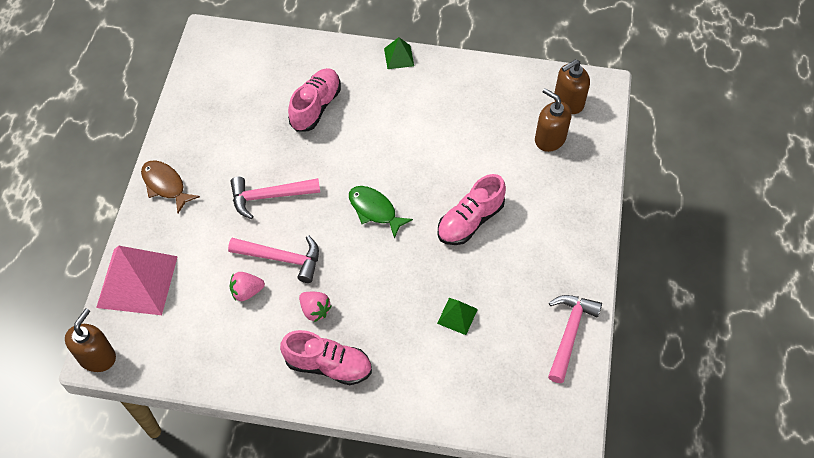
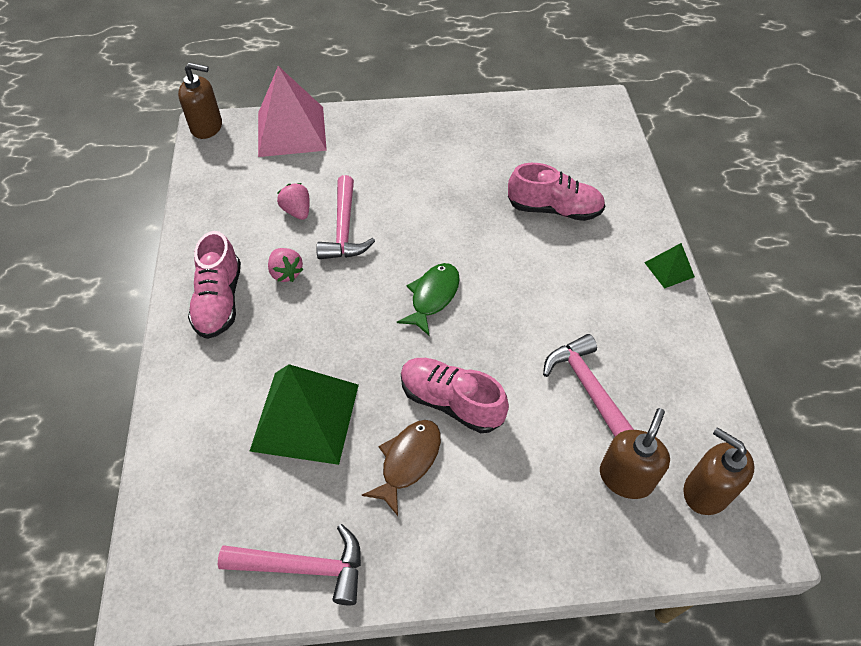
camera: 75 degrees right, 5 degrees down
brown fish [141,160,200,213] -> brown fish moved to [362,420,441,516]
pink hammer [230,177,320,219] -> pink hammer moved to [543,334,634,437]
pink strawberry [299,292,332,322] -> pink strawberry turned 60 degrees counterclockwise [268,248,304,282]
green pyramid [437,298,478,335] -> green pyramid [250,364,359,465], size x2.16

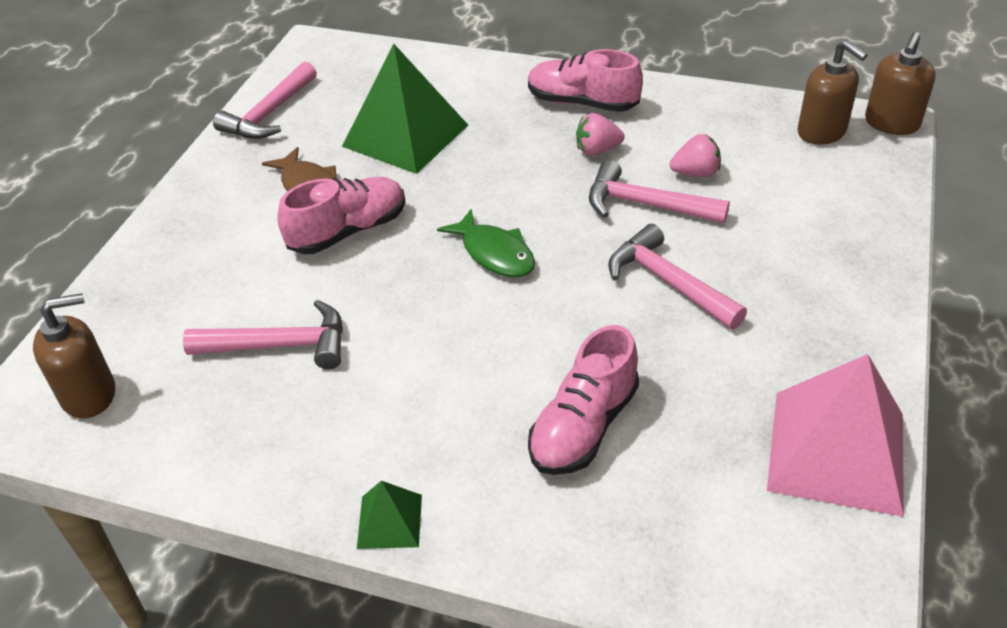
camera: 115 degrees right, 10 degrees down
pink pyramid [258,66,327,157] -> pink pyramid moved to [767,354,904,517]
brown soap dispenser [600,408,670,499] -> brown soap dispenser moved to [798,40,867,145]
none -> pink hammer [608,224,747,329]

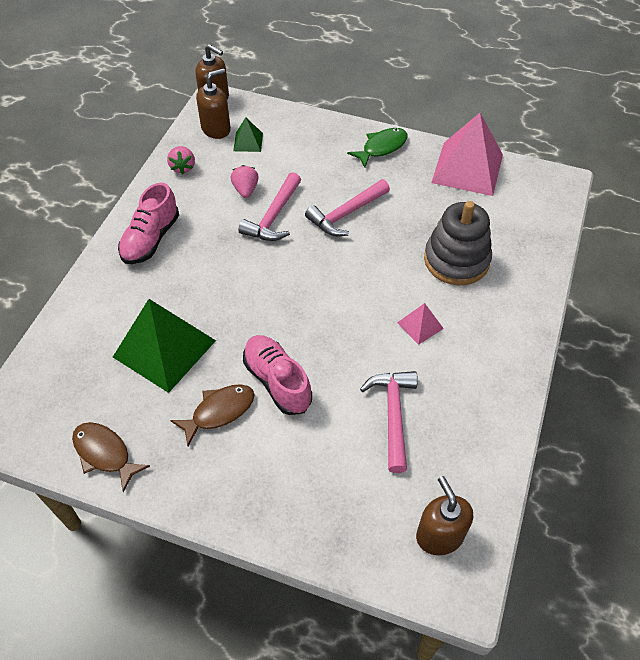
camera: 90 degrees left, 10 degrees up
pink hammer [213,61,317,139] -> brown fish [72,422,150,492]
green pyramid [357,481,422,549] -> green pyramid moved to [233,117,263,152]
green fish [437,209,535,277] -> green fish moved to [347,128,408,167]
pink shoe [528,325,639,475] -> grey stacking toy [424,201,492,285]
pink strawberry [576,113,625,156] -> pink strawberry moved to [167,146,195,174]
none -> pink pyramid [397,303,444,345]

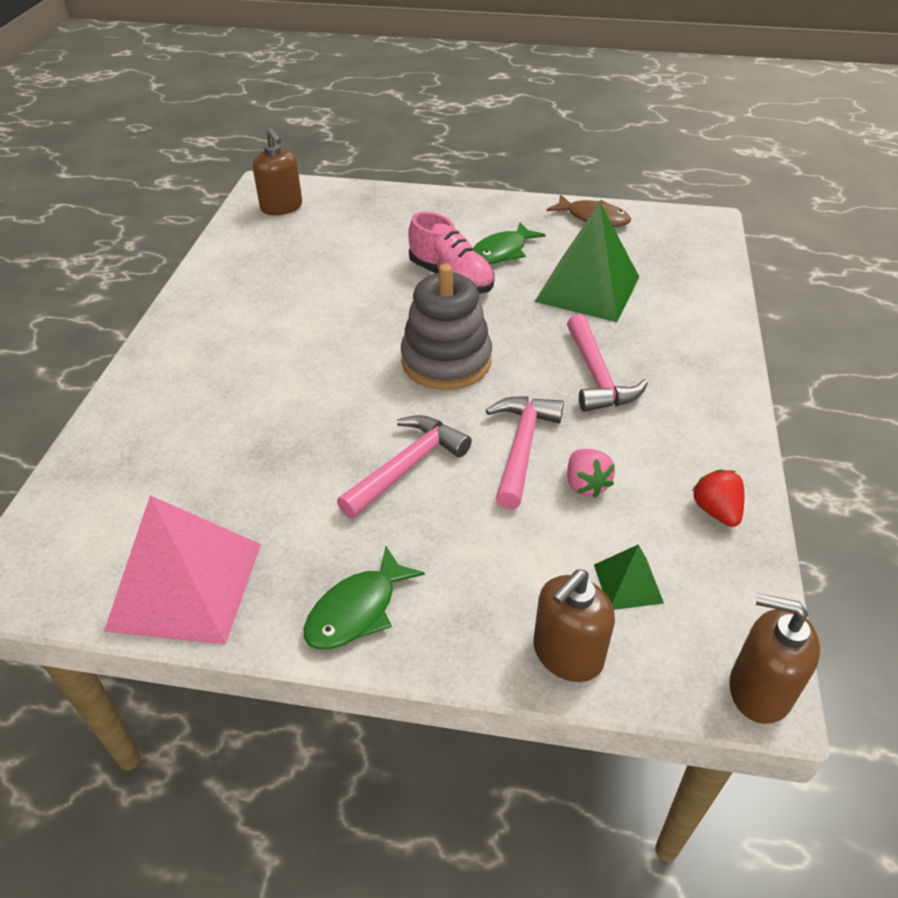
camera: 170 degrees right, 10 degrees down
pink shoe [118,182,179,264] -> none
pink strawberry [167,146,195,174] -> red strawberry [692,469,744,527]
brown fish [170,384,255,446] -> green fish [473,222,546,264]
brown soap dispenser [196,68,231,139] -> brown soap dispenser moved to [533,569,615,682]
pink hammer [360,371,418,473] -> pink hammer moved to [567,314,648,412]
pink pyramid [397,303,444,345] -> none
grey stacking toy [424,201,492,285] -> grey stacking toy moved to [401,264,492,390]

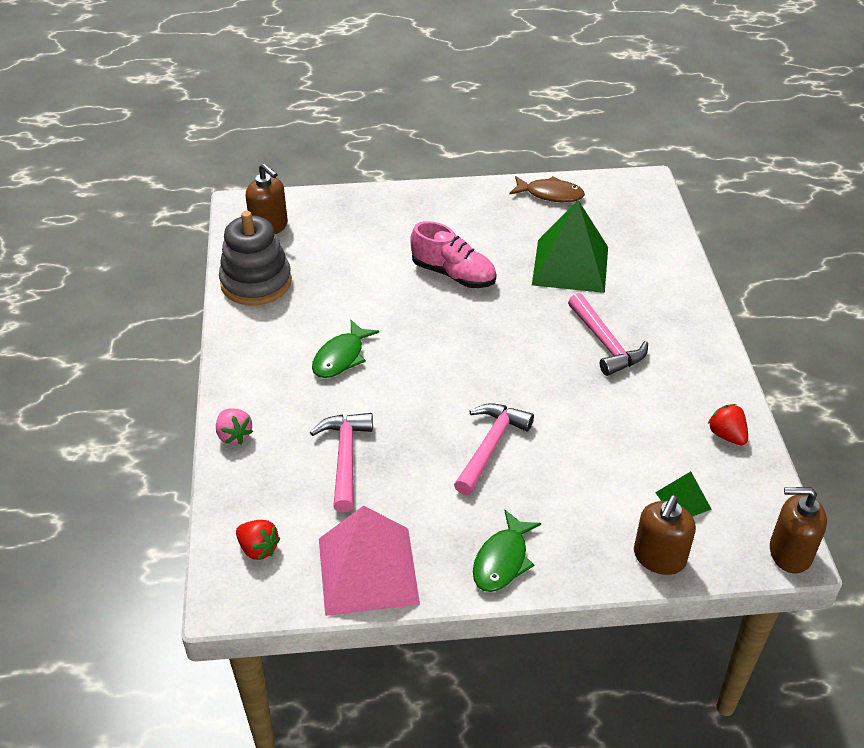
camera: 15 degrees left, 0 degrees up
grey stacking toy [401,264,492,390] -> grey stacking toy moved to [219,211,292,305]
green fish [473,222,546,264] -> green fish moved to [312,320,379,378]
pink hammer [486,396,564,509] -> pink hammer moved to [310,413,373,512]
pink strawberry [567,449,615,498] -> pink strawberry moved to [216,408,253,444]
none -> red strawberry [236,520,281,560]

